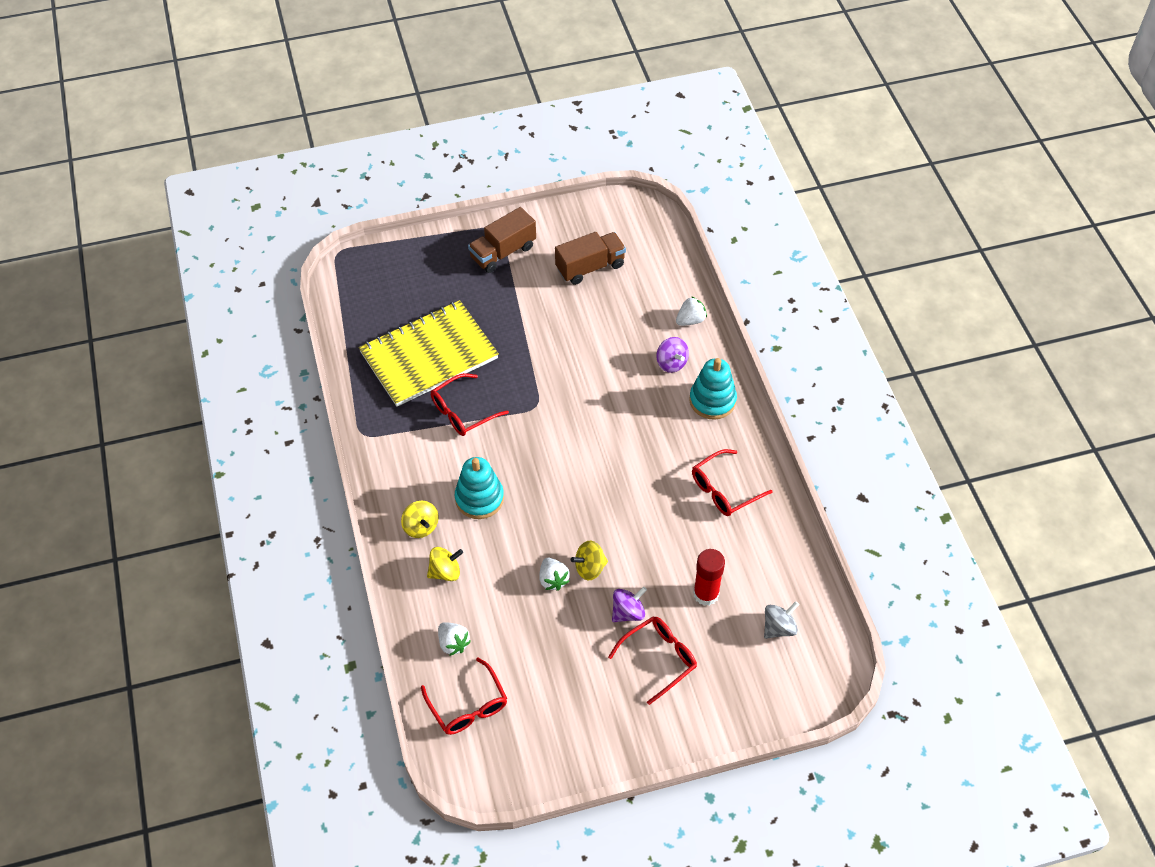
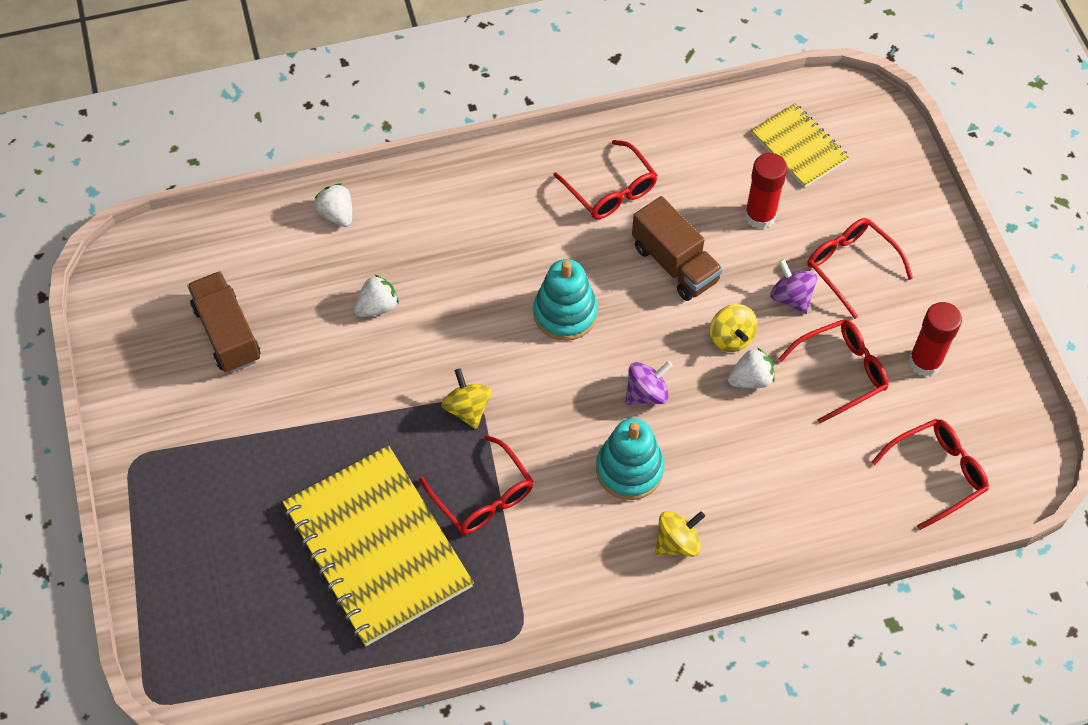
camera: 90 degrees left, 5 degrees up
yellow spinning top [427,547,463,581] -> yellow spinning top moved to [442,368,492,429]
white strawberry [438,622,471,656] -> white strawberry moved to [354,274,399,317]
brown truck [468,207,536,273] -> brown truck moved to [632,196,723,301]
purple spinning top [656,337,689,373] -> purple spinning top moved to [625,361,673,405]
turquoise stacking toy [689,358,737,420] -> turquoise stacking toy moved to [533,259,598,341]
grey spinning top [764,601,799,639] -> yellow notebook [751,103,849,188]
none -> red glasses [778,319,889,423]
none -> red glue stick [908,302,962,377]

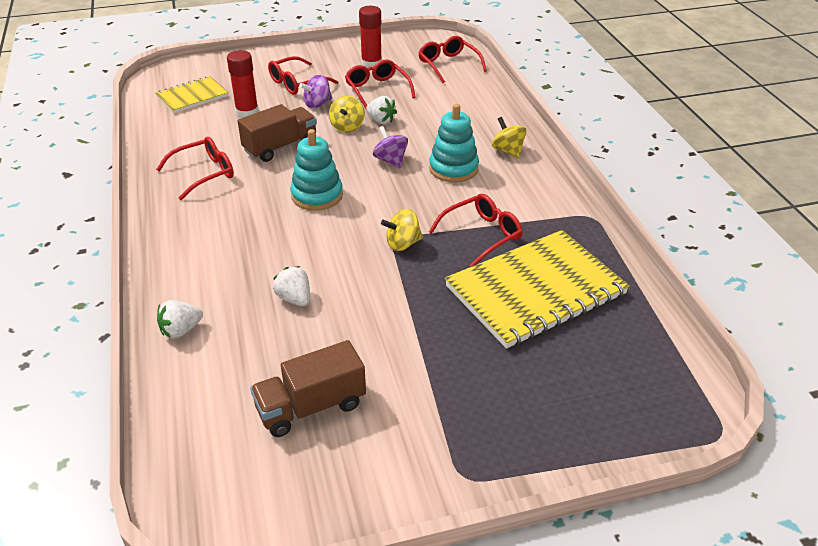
camera: 90 degrees left, 20 degrees down
yellow spinning top [710,304,757,352] -> yellow spinning top turned 120 degrees clockwise [329,96,365,132]
white strawberry [728,347,775,388] -> white strawberry turned 150 degrees clockwise [366,96,397,124]

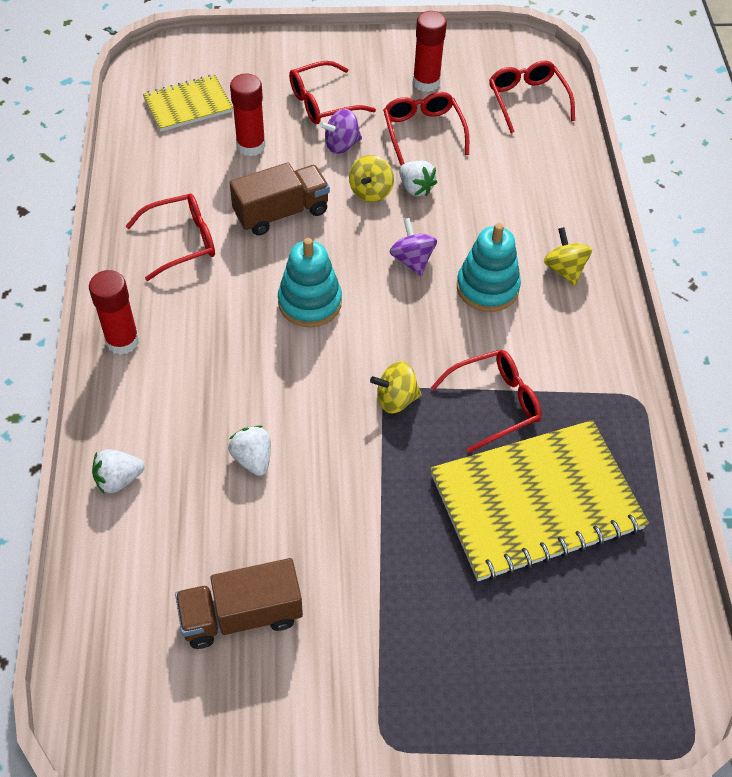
camera: 10 degrees right, 15 degrees up
none -> red glue stick [89,270,139,355]

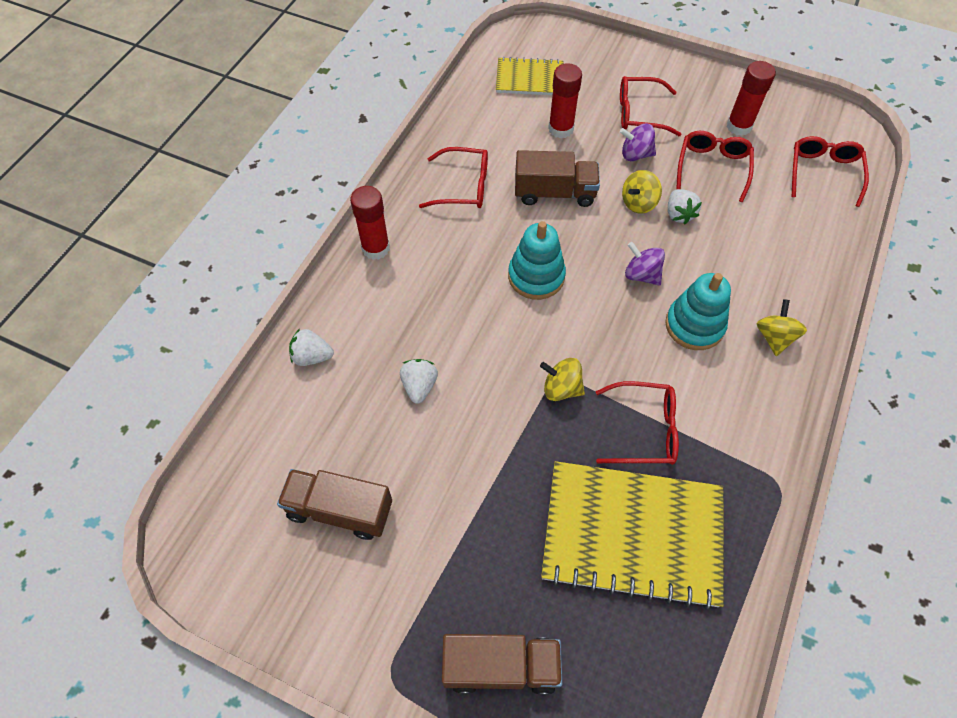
camera: 30 degrees right, 5 degrees up
purple spinning top [390,218,437,276] -> purple spinning top turned 60 degrees counterclockwise [625,242,665,286]
none -> brown truck [442,634,562,695]

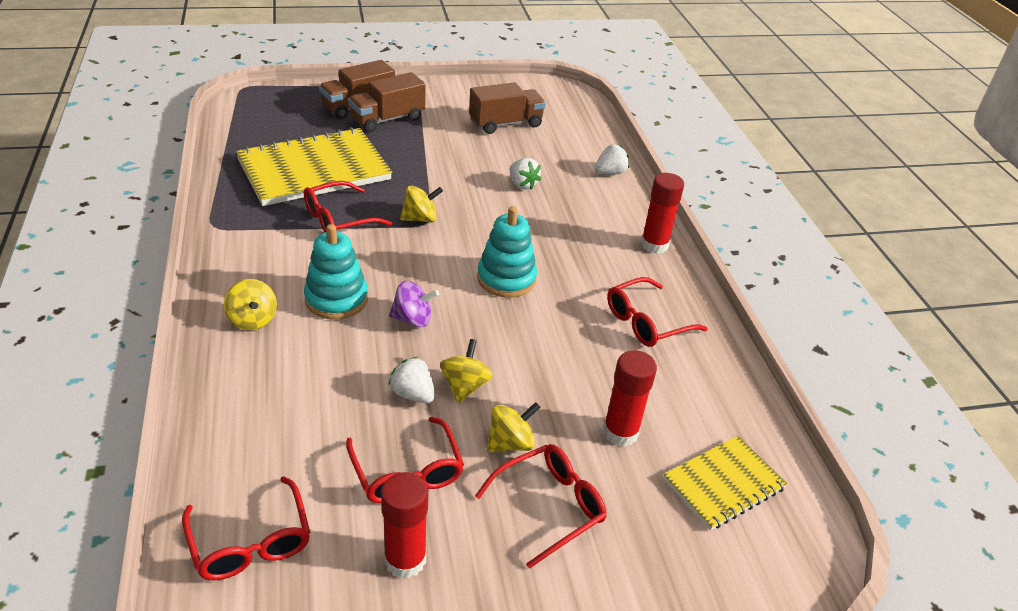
camera: 140 degrees right, 20 degrees down
brown truck [515,150,600,207] -> brown truck moved to [348,72,426,132]
purple spinning top [620,124,656,161] -> yellow spinning top [487,402,541,452]

